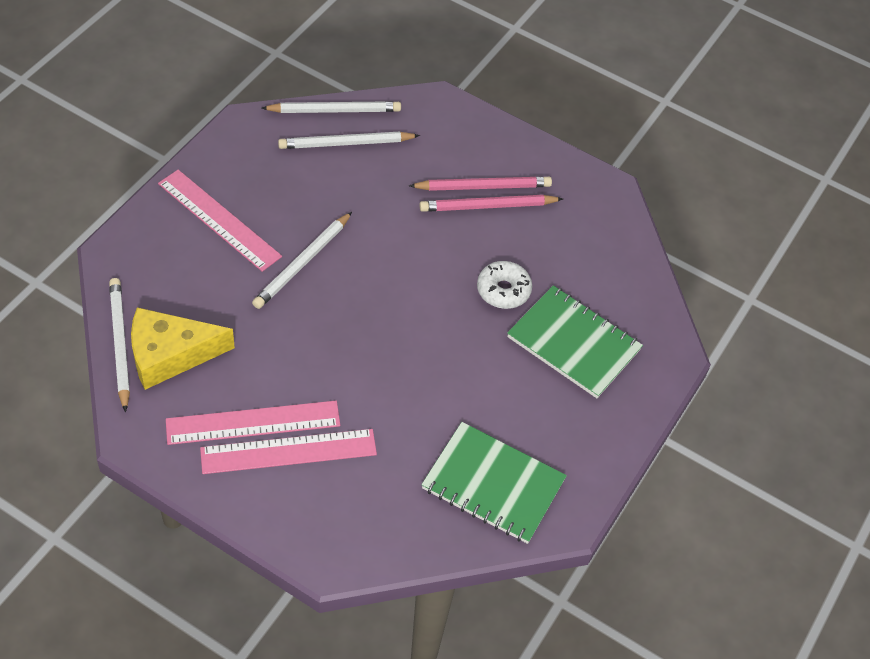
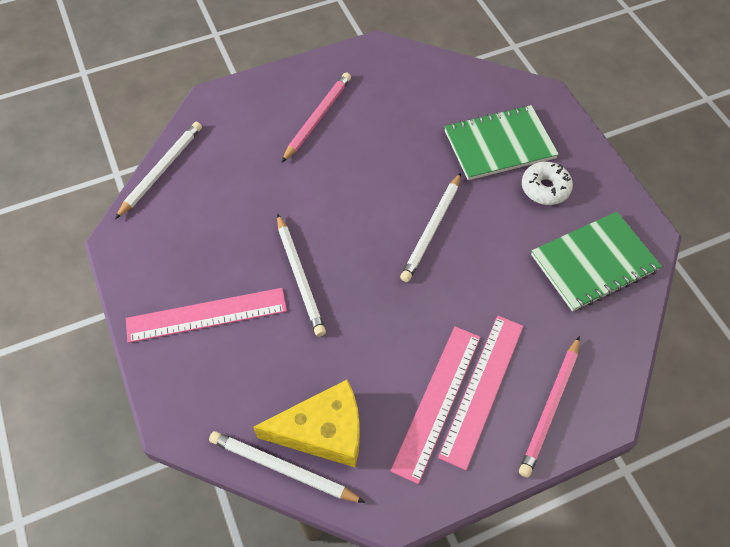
camera: 50 degrees left, 5 degrees up
yellow cheese [131,307,235,390] -> yellow cheese turned 120 degrees counterclockwise [253,380,360,467]
white pencil [278,132,420,149] -> white pencil moved to [400,173,461,282]
pink pencil [419,195,563,212] -> pink pencil moved to [519,336,580,477]
white donut [477,261,532,309] -> white donut moved to [522,161,573,205]

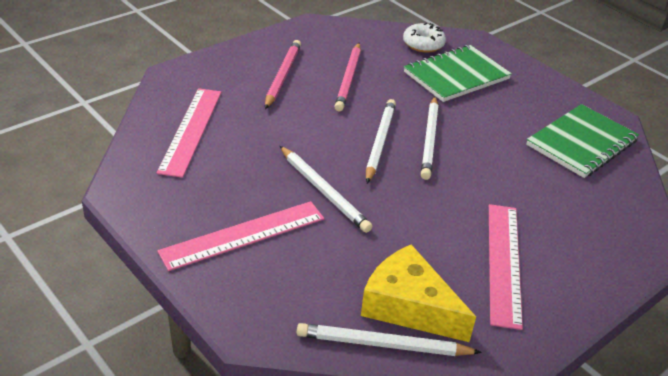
camera: 20 degrees left, 20 degrees down
white pencil [115,122,202,219] -> white pencil moved to [366,99,396,183]
yellow cheese [253,380,360,467] -> yellow cheese turned 120 degrees counterclockwise [361,244,476,342]
pink ruler [438,316,523,470] -> pink ruler moved to [156,88,221,178]
pink pencil [519,336,580,477] -> pink pencil moved to [334,43,361,112]
white donut [522,161,573,205] -> white donut moved to [403,23,446,53]

